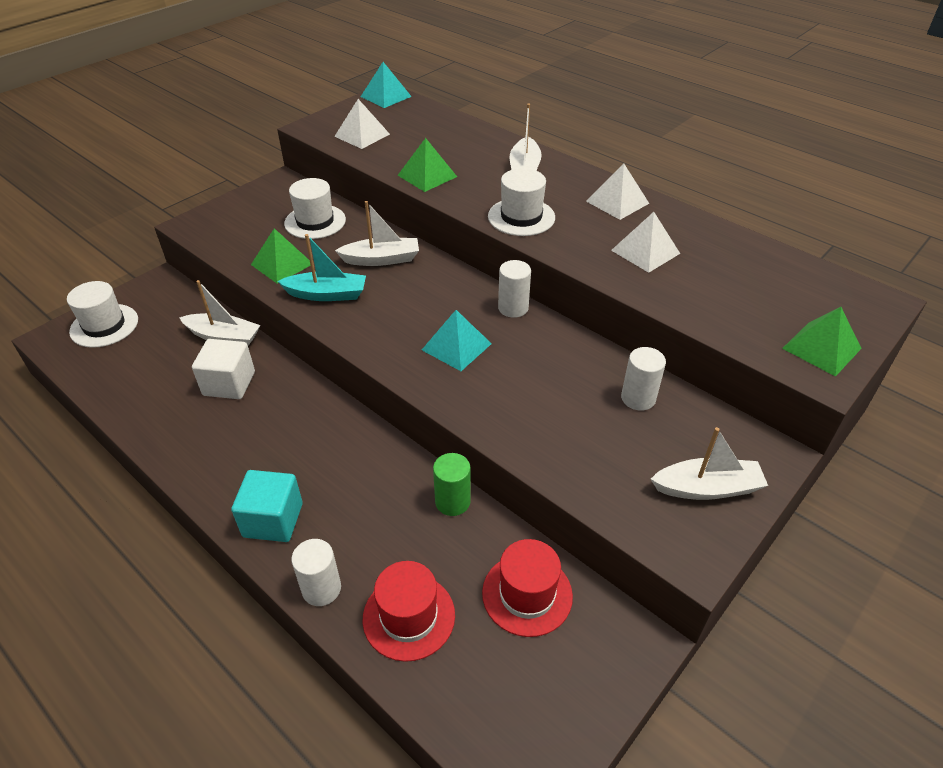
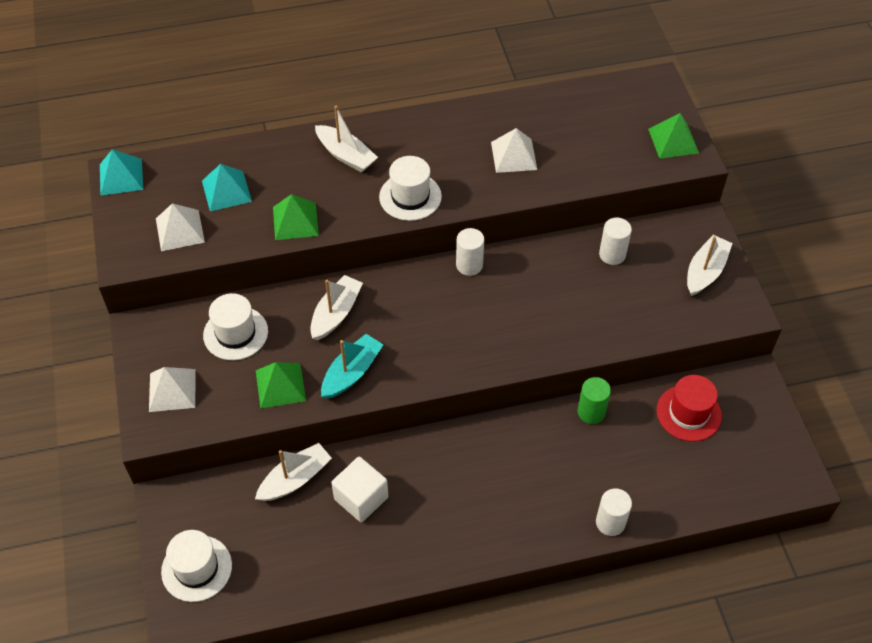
camera: 55 degrees left, 10 degrees up
turquoise cube [231,470,303,542] -> none
red hat [363,561,455,662] -> none
turquoise pyramid [422,310,492,371] -> turquoise pyramid moved to [202,164,252,212]
white pyramid [586,164,649,220] -> white pyramid moved to [149,367,196,412]

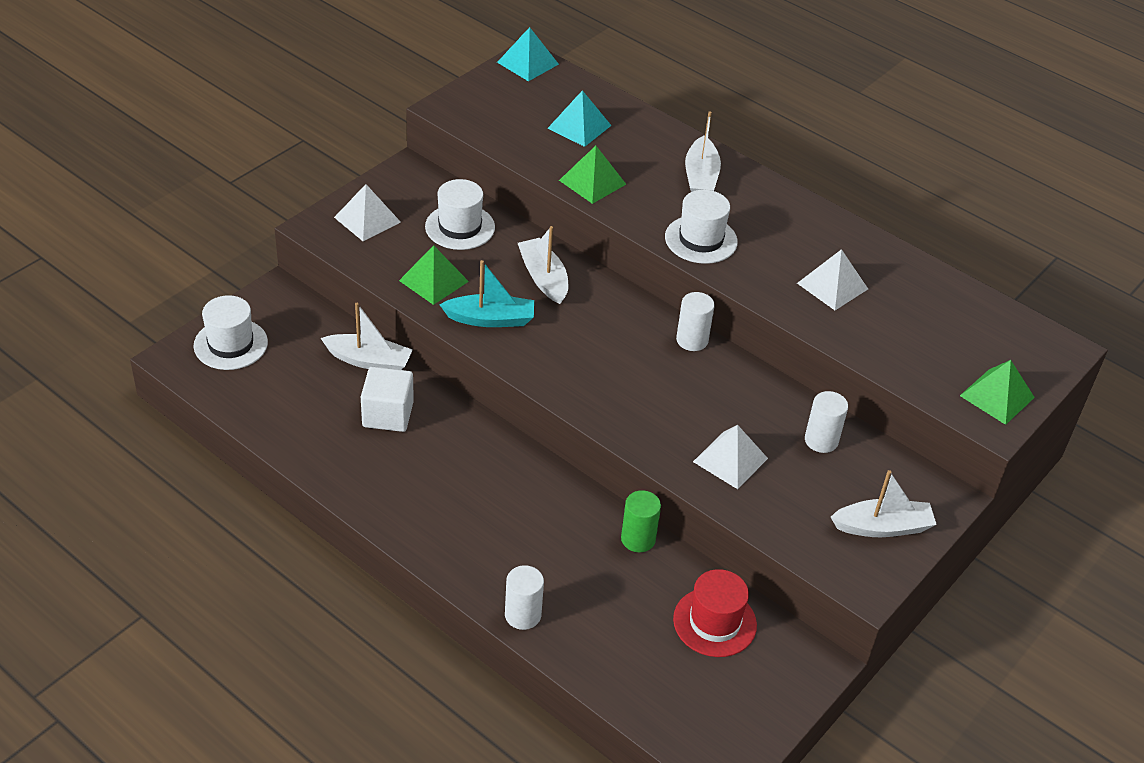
camera: 50 degrees right, 10 degrees down
white pyramid [156,203,205,251] -> white pyramid moved to [693,425,768,489]
white boat [310,275,363,340] -> white boat turned 105 degrees counterclockwise [518,226,569,304]

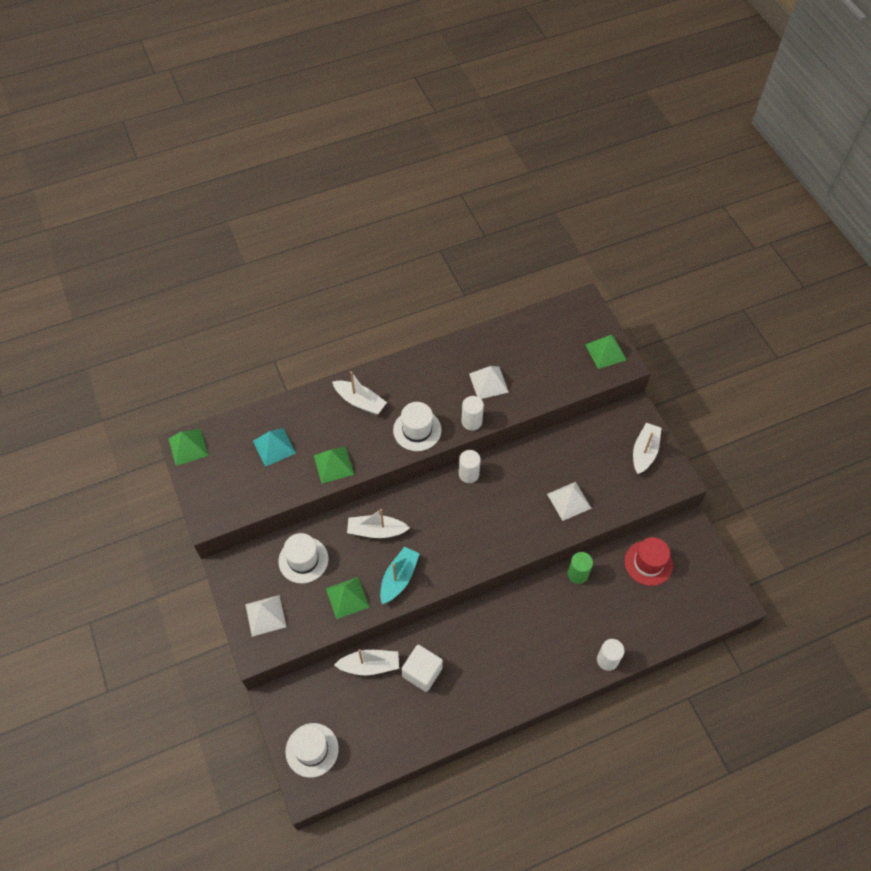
camera: 60 degrees left, 15 degrees up
white boat [321,303,413,370] -> white boat turned 45 degrees clockwise [334,649,399,675]
turquoise pyramid [497,27,559,81] -> green pyramid [169,429,208,466]
white cylinder [805,391,848,453] -> white cylinder moved to [462,396,484,431]

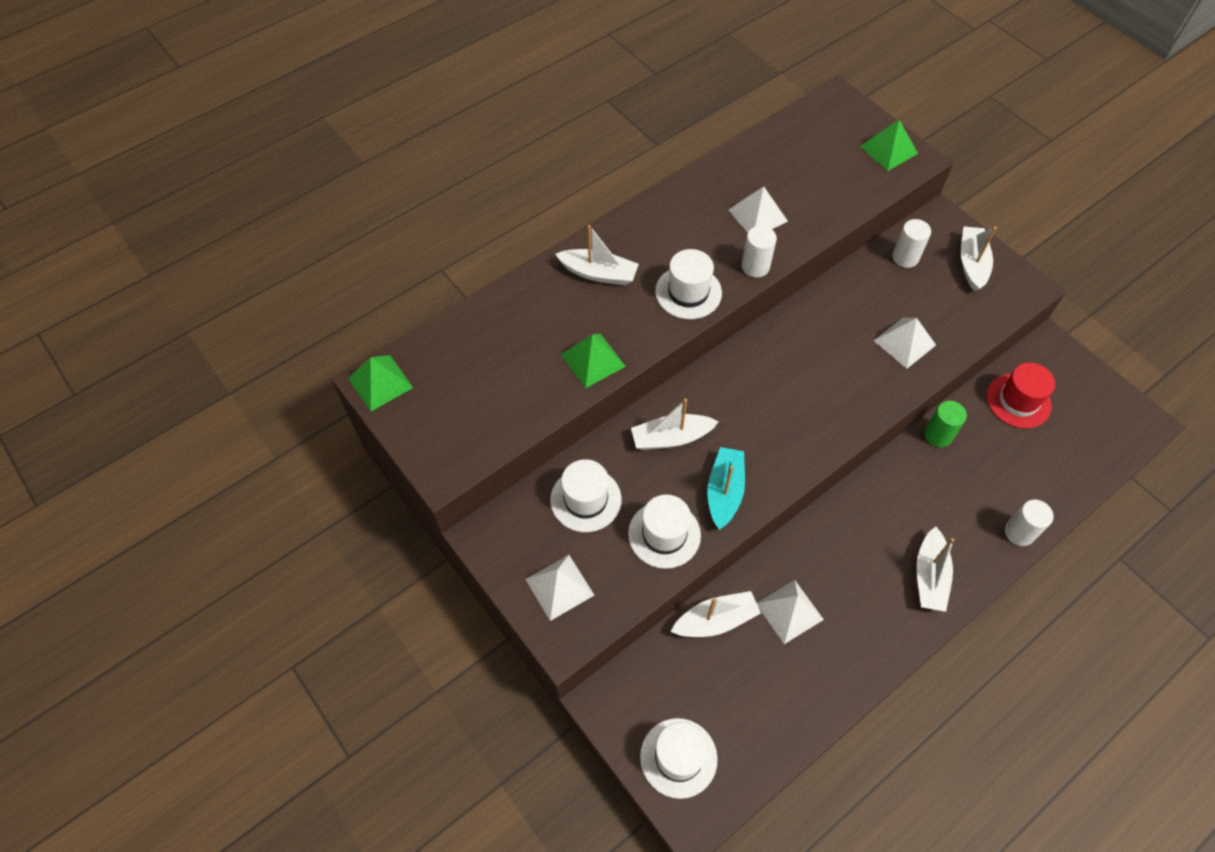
camera: 15 degrees left, 0 degrees up
turquoise pyramid [253,428,296,467] -> none
green pyramid [326,577,369,619] -> white hat [628,495,701,569]
white cube [402,645,443,692] -> white pyramid [757,580,824,644]
white cylinder [459,450,481,483] -> white cylinder moved to [892,219,931,268]
none -> white boat [916,526,954,612]

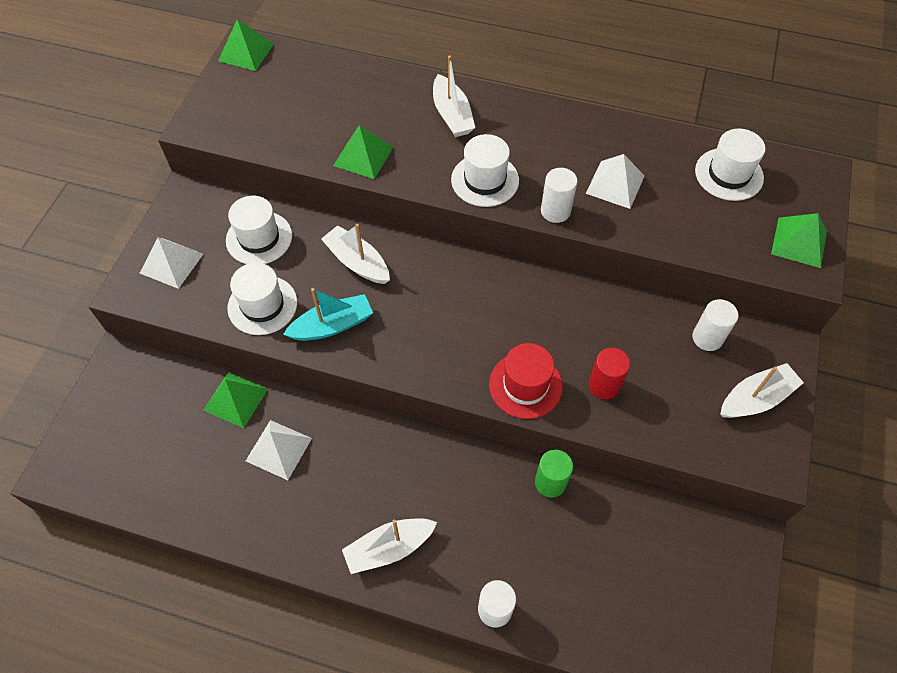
camera: 55 degrees right, 0 degrees up
white hat [640,718,717,799] -> white hat moved to [695,129,765,201]
white boat [671,591,761,637] -> green pyramid [203,372,268,428]
white pyramid [873,318,936,369] -> red cylinder [589,348,630,399]
red hat [986,363,1055,428] -> red hat moved to [489,343,563,419]

